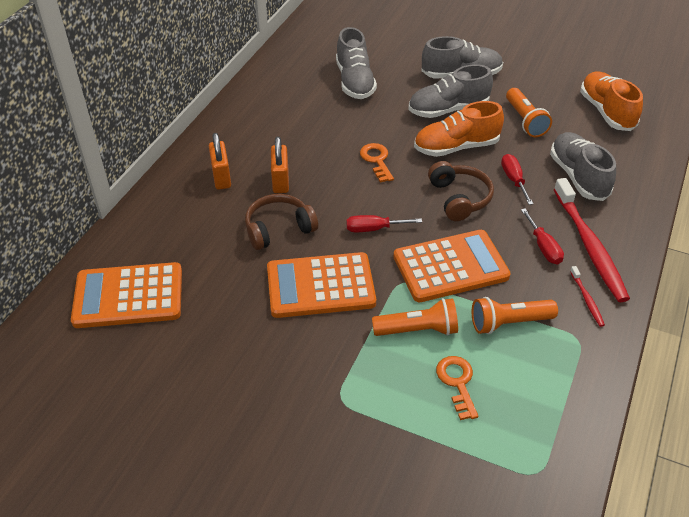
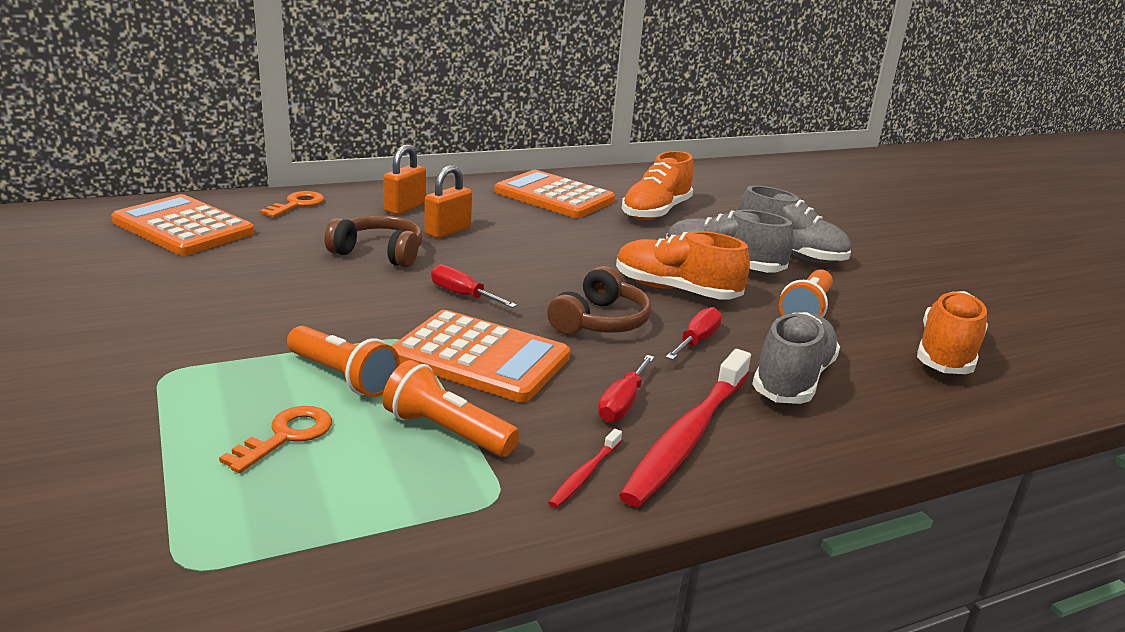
camera: 40 degrees right, 20 degrees down
orange calculator [267,252,376,318] -> orange calculator moved to [495,170,615,218]
grey shoe [336,27,377,99] -> orange shoe [622,151,694,220]
orange key [360,143,394,183] -> orange key moved to [260,191,324,218]

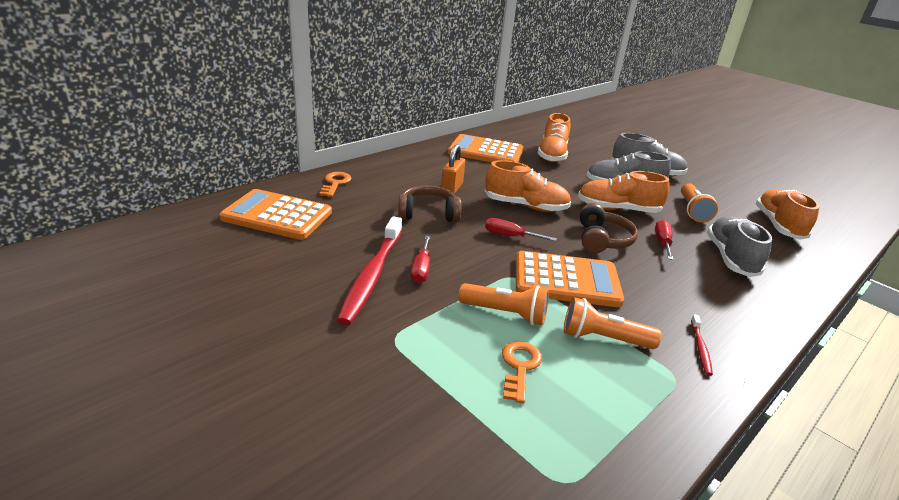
camera: 20 degrees left, 5 degrees up
orange padlock [383,145,426,215] -> none
red screwdriver [598,355,655,422] -> red screwdriver moved to [411,236,430,283]
red toothbrush [619,349,751,507] -> red toothbrush moved to [337,217,402,325]
none -> orange shoe [485,160,571,212]

